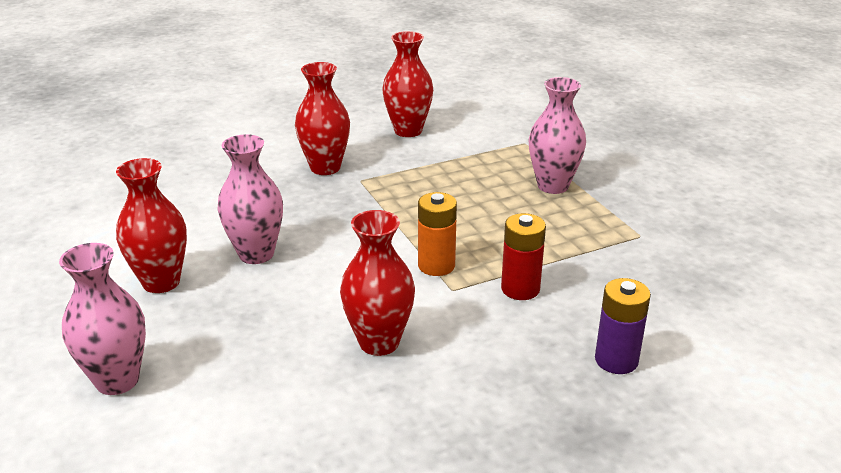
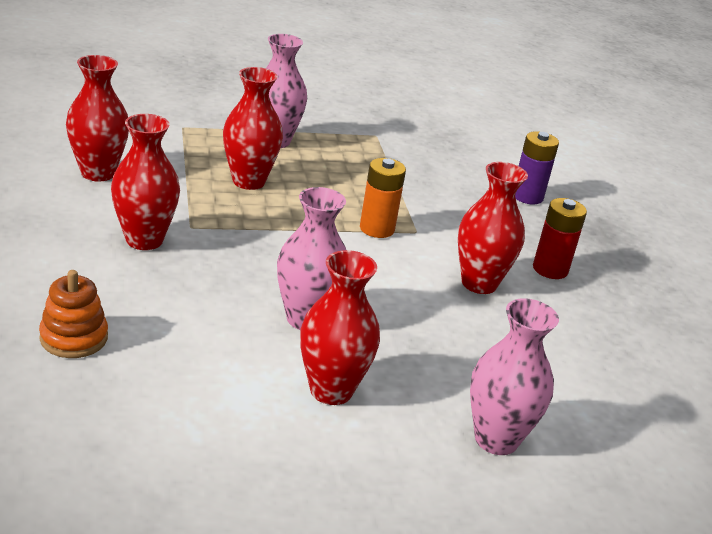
camera: 80 degrees left, 0 degrees up
red battery [501,213,546,300] -> red battery moved to [533,198,587,279]
none -> orange stacking toy [39,270,108,358]
none -> red vase [223,67,283,190]

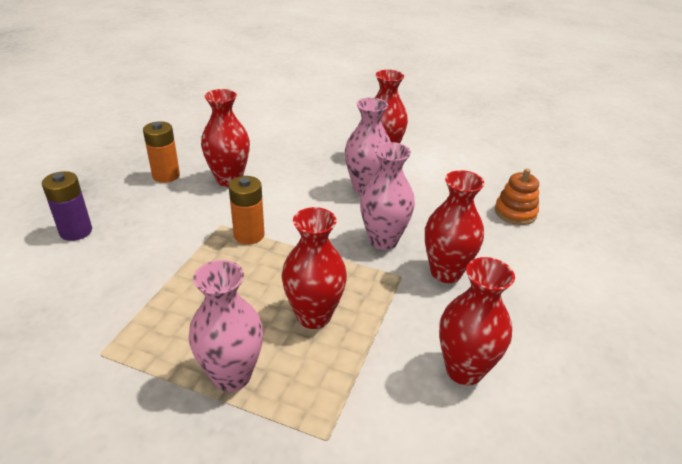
camera: 145 degrees left, 5 degrees up
pink vase [470,298,559,455] -> pink vase moved to [360,142,415,250]
red battery [533,198,587,279] -> orange battery [143,121,180,183]

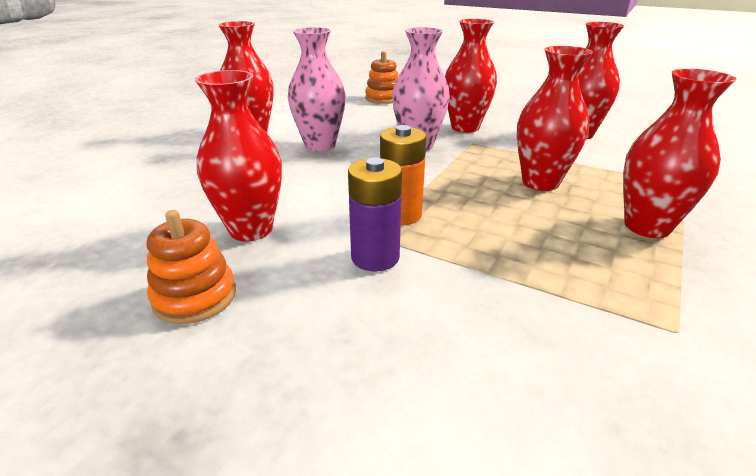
camera: 80 degrees left, 5 degrees down
purple battery [42,171,92,241] -> purple battery moved to [348,158,402,271]
orange battery [143,121,180,183] -> orange stacking toy [147,210,236,324]
pink vase [189,260,263,392] -> red vase [623,69,737,238]

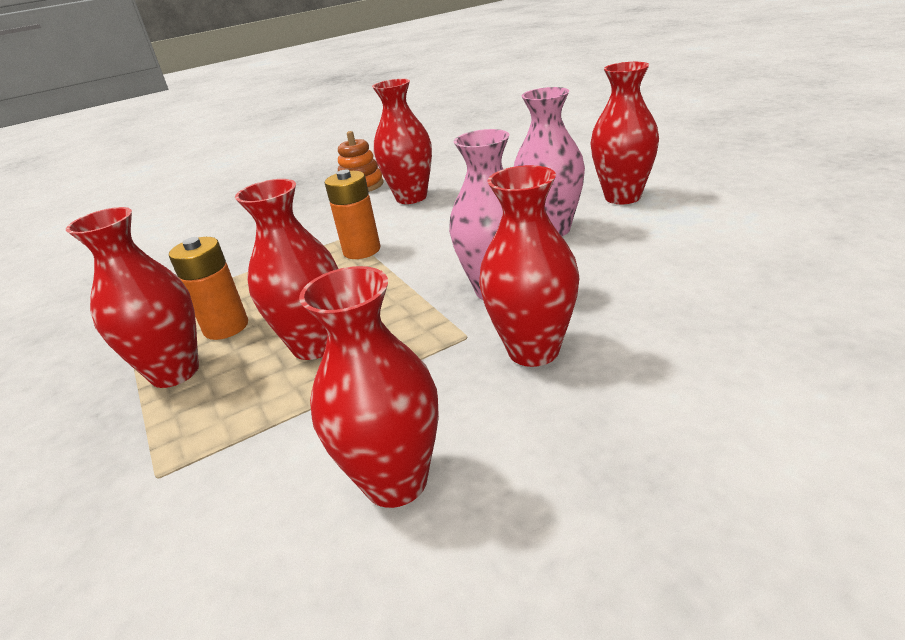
camera: 125 degrees right, 0 degrees up
purple battery [348,158,402,271] -> none
orange stacking toy [365,51,398,104] -> none
none -> orange battery [169,237,248,340]

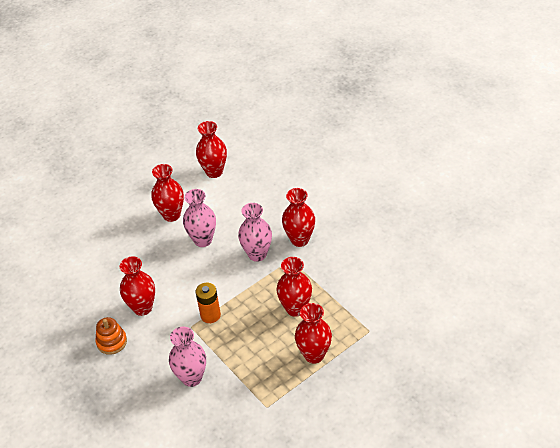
camera: 100 degrees left, 15 degrees up
orange battery [169,237,248,340] -> none
red vase [299,266,439,508] -> red vase moved to [196,121,227,178]
none -> pink vase [169,327,206,387]

